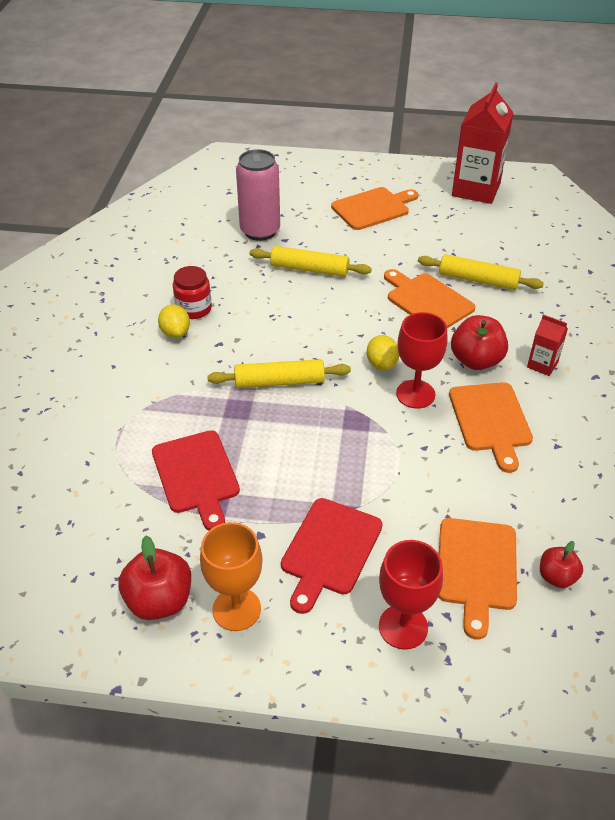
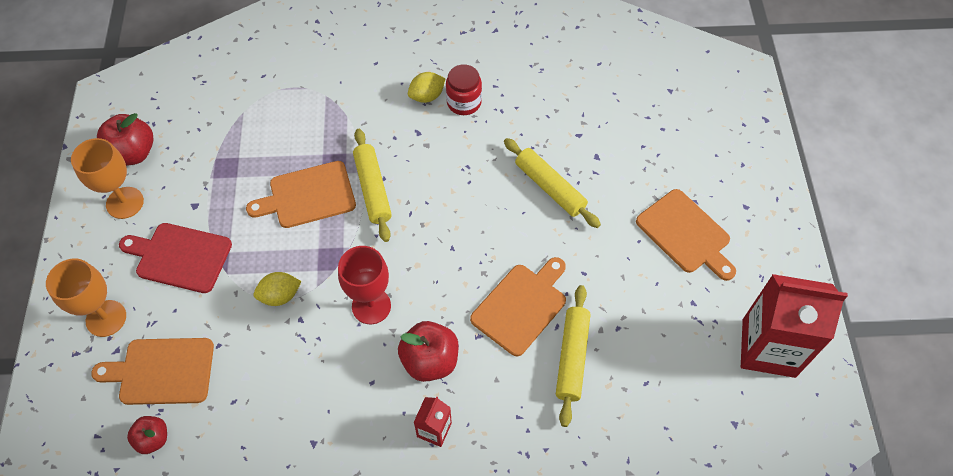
camera: 80 degrees right, 15 degrees up
red cutting board [152,430,240,531] -> none
pink can [236,149,280,241] -> none
yellow rolling pin [250,246,372,277] -> yellow rolling pin turned 45 degrees counterclockwise [504,138,601,228]
yellow lemon [367,335,399,370] -> yellow lemon moved to [253,272,302,306]
red goblet [379,540,443,650] -> orange goblet [46,259,126,337]
orange cutting board [449,382,533,473] -> orange cutting board moved to [246,161,356,228]

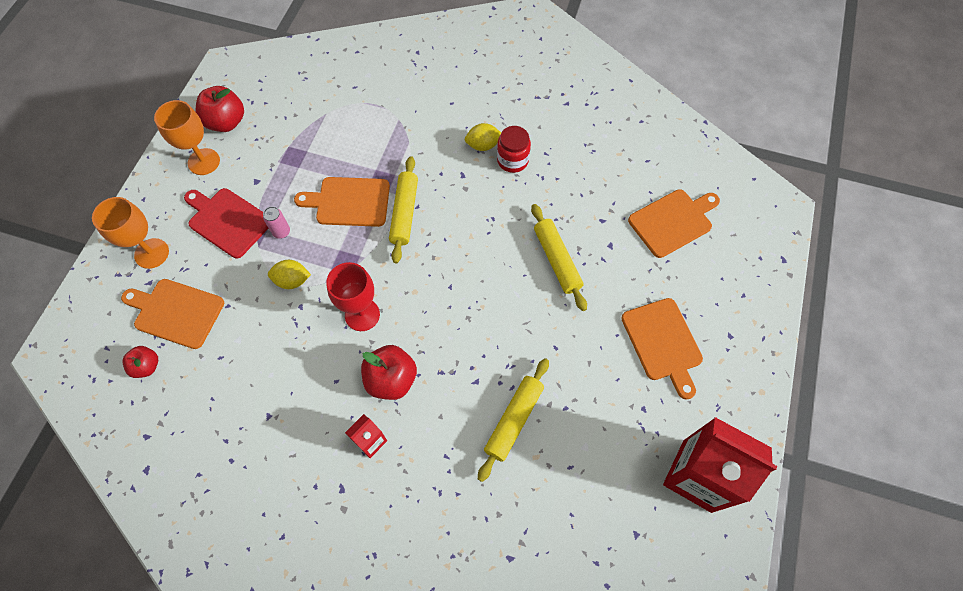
camera: 20 degrees right, 5 degrees up
orange cutting board [470,257,566,356] -> orange cutting board moved to [628,189,720,258]
none -> pink can [263,206,290,239]

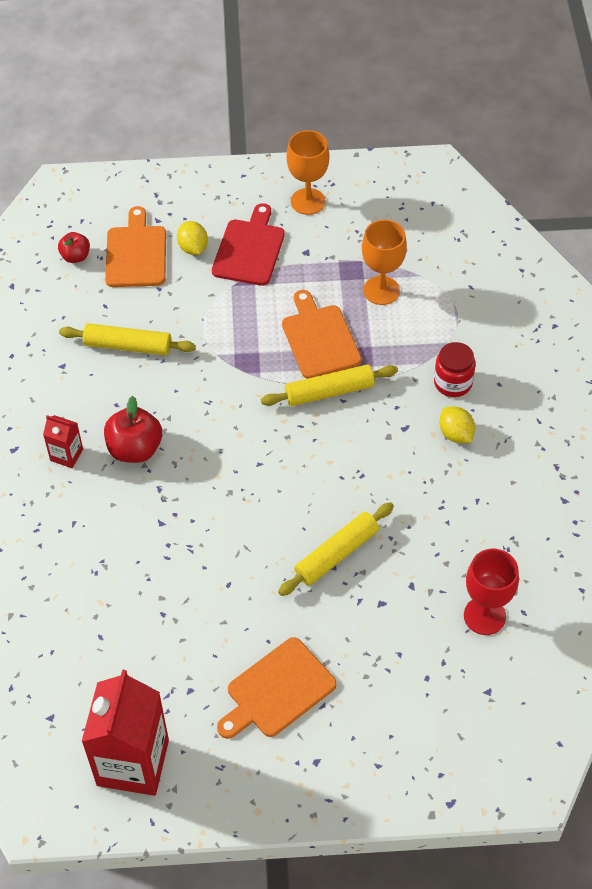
camera: 70 degrees right, 10 degrees down
orange goblet [92,197,169,269] -> orange goblet moved to [362,220,407,305]
red apple [196,86,244,132] -> none
pink can [263,206,290,239] -> none
yellow lemon [268,260,311,289] -> yellow lemon moved to [177,221,208,255]
red goblet [326,262,380,331] -> red goblet moved to [464,549,519,635]
yellow rolling pin [478,358,549,482] -> yellow rolling pin moved to [59,323,196,355]
red jar [497,126,531,173] -> red jar moved to [434,342,476,397]
orange cutting board [628,189,720,258] -> none

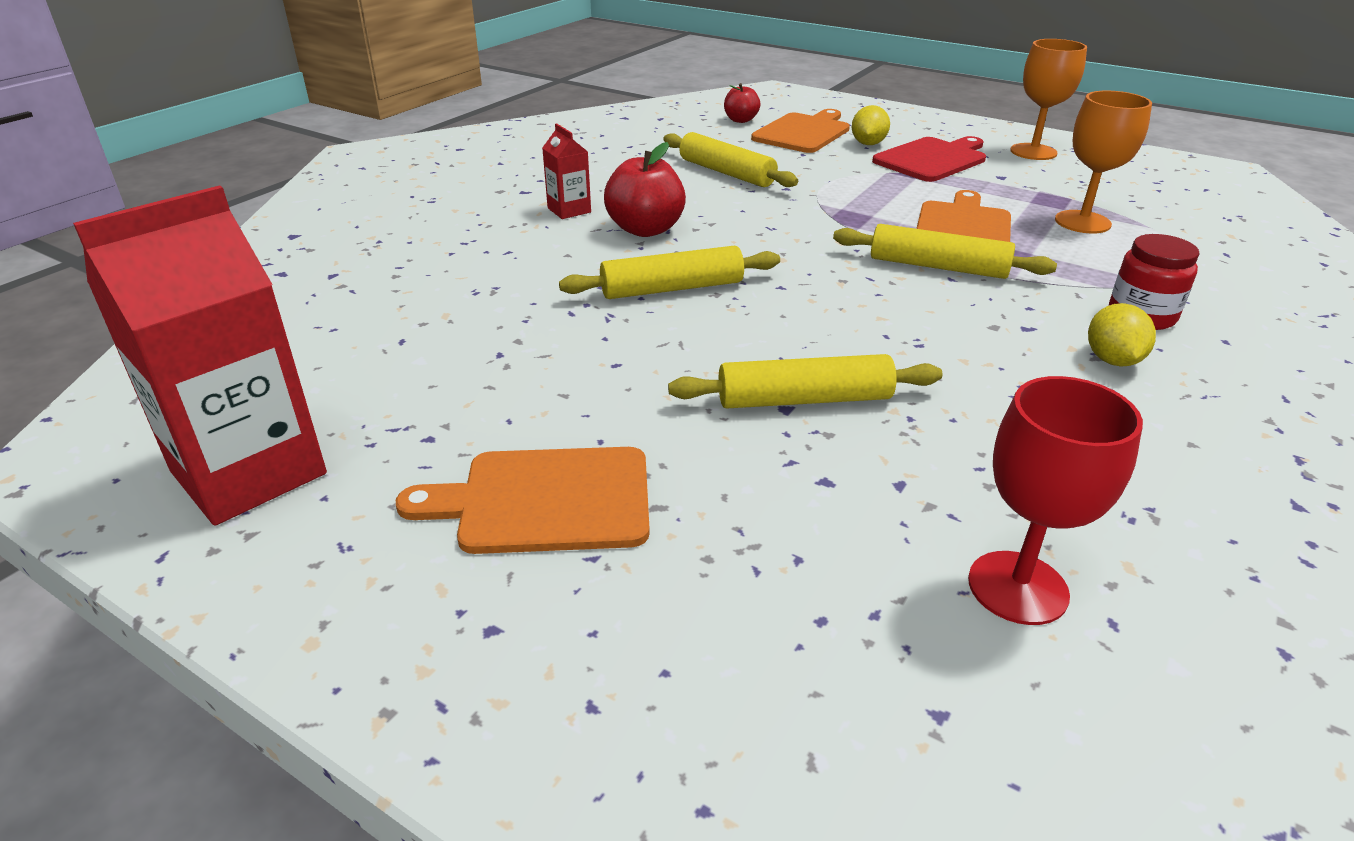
camera: 35 degrees right, 20 degrees down
none -> yellow rolling pin [559,246,780,299]

